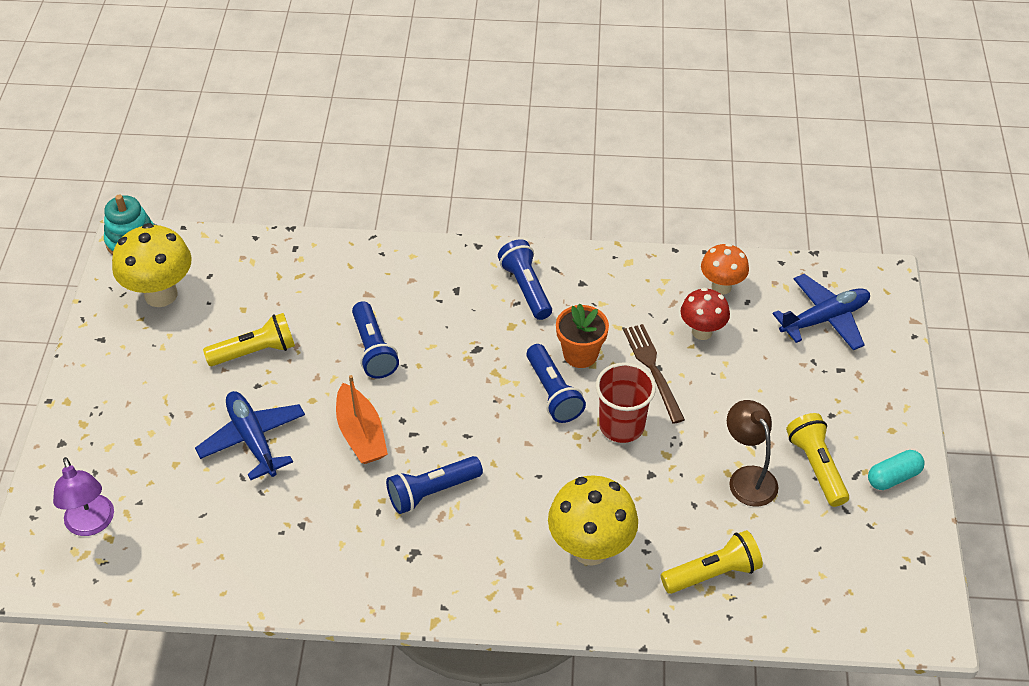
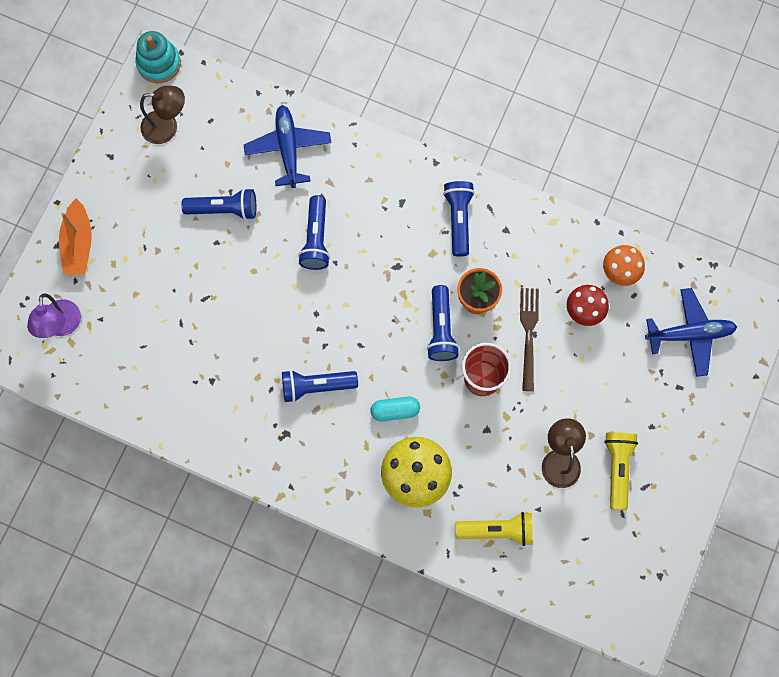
camera: 20 degrees right, 25 degrees up
yellow mushroom [112,223,192,307] -> brown lamp [140,86,185,144]
blue plane [195,391,305,480] -> blue plane moved to [244,105,331,188]
yellow flashlight [203,313,295,366] -> blue flashlight [181,188,256,220]
orange boat [336,375,388,464] -> orange boat moved to [59,198,92,275]
turquoise capsule [868,450,925,490] -> turquoise capsule moved to [371,397,420,421]

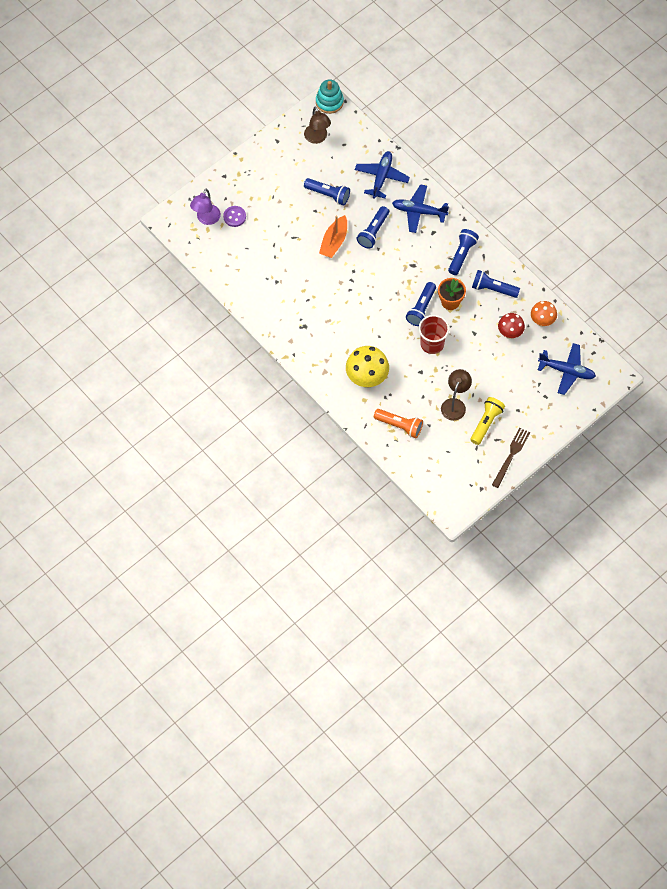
camera: 25 degrees right, 10 degrees down
orange boat [59,198,92,275] -> orange boat moved to [319,215,347,258]
brown lamp [140,86,185,144] -> brown lamp turned 45 degrees clockwise [304,106,331,144]
blue flashlight [282,370,358,403] -> blue flashlight moved to [472,270,520,298]
turquoise capsule [371,397,420,421] -> none
yellow flashlight [455,512,533,546] -> orange flashlight [374,409,423,438]
brown fork [520,288,539,391] -> brown fork moved to [492,428,530,488]
none -> purple button [223,206,246,227]
none -> blue plane [392,184,449,233]

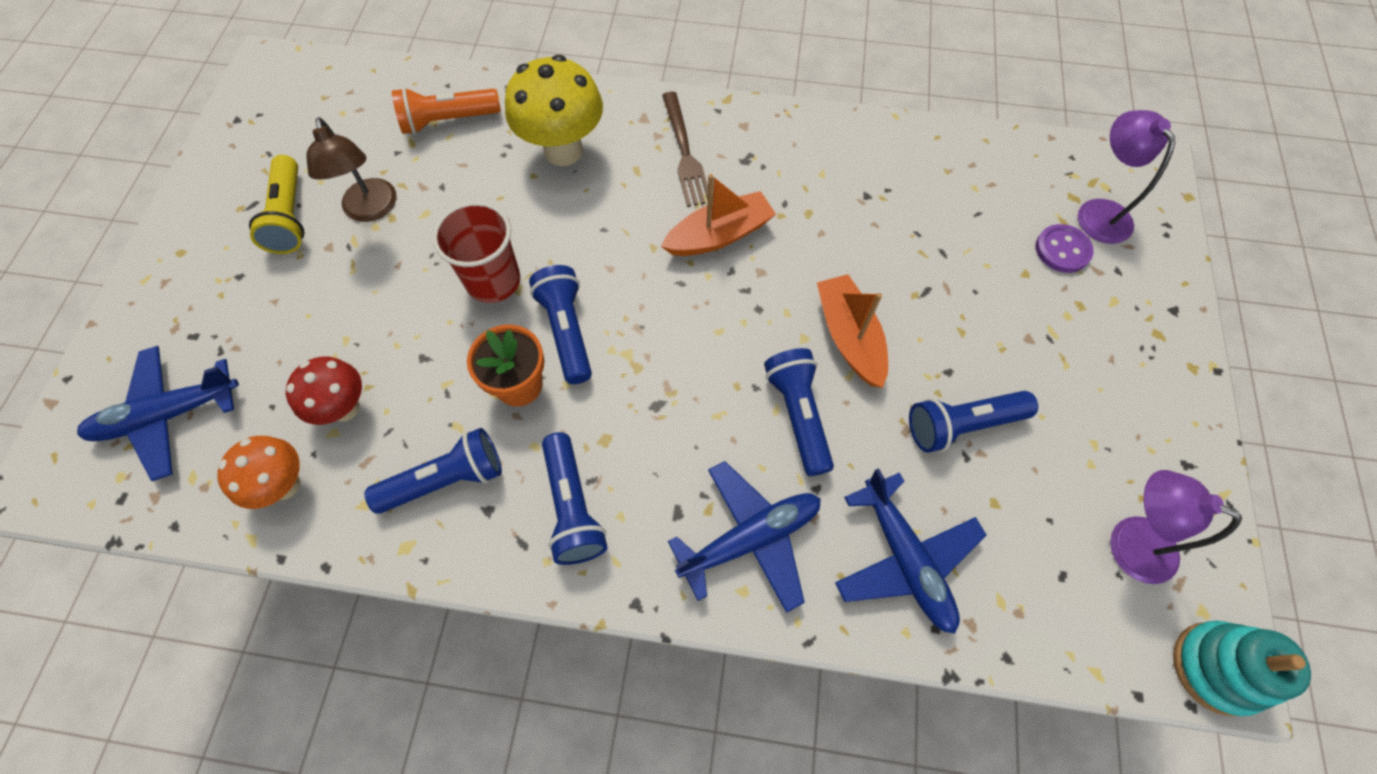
camera: 140 degrees right, 0 degrees up
brown lamp [304,106,331,144] -> purple lamp [1110,470,1242,584]
brown fork [492,428,530,488] -> brown fork moved to [662,92,708,207]
none -> orange boat [661,174,776,256]

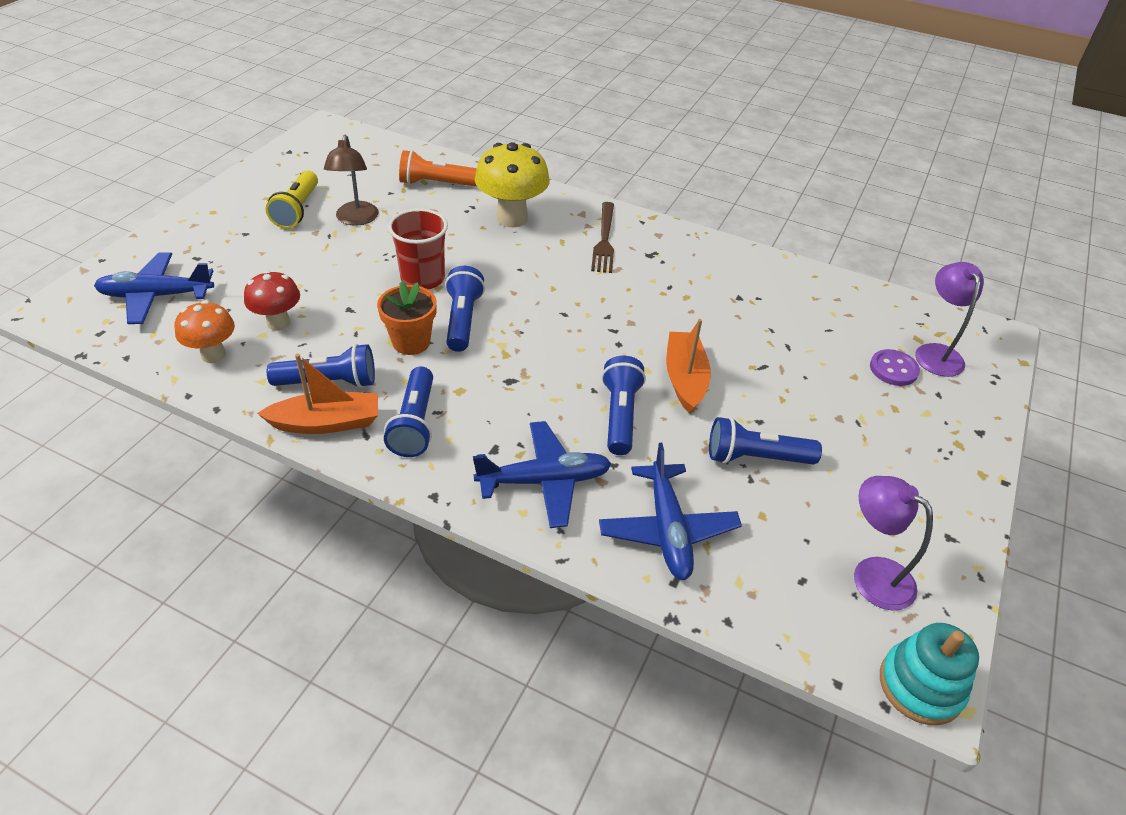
camera: 15 degrees right, 20 degrees down
orange boat [661,174,776,256] -> orange boat moved to [257,354,378,434]

